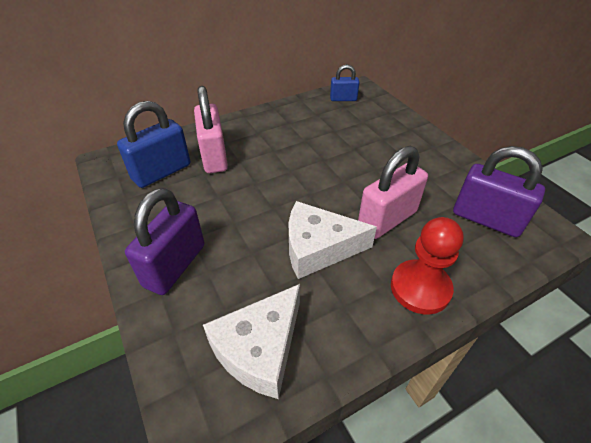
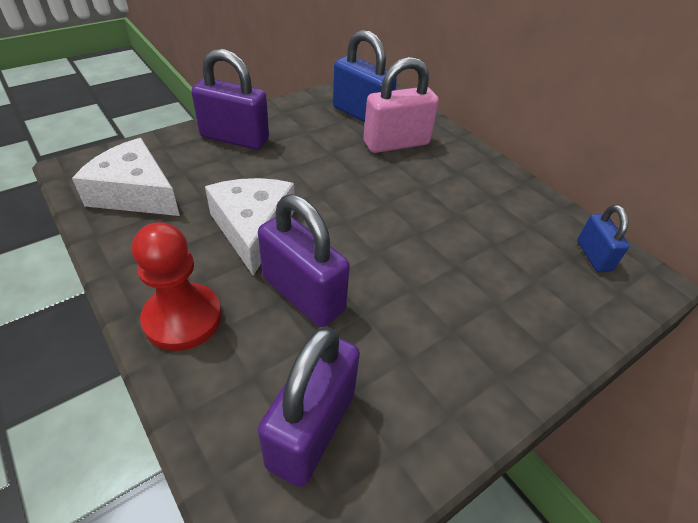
camera: 80 degrees right, 0 degrees up
pink padlock [358,146,428,239] -> purple padlock [258,194,350,327]

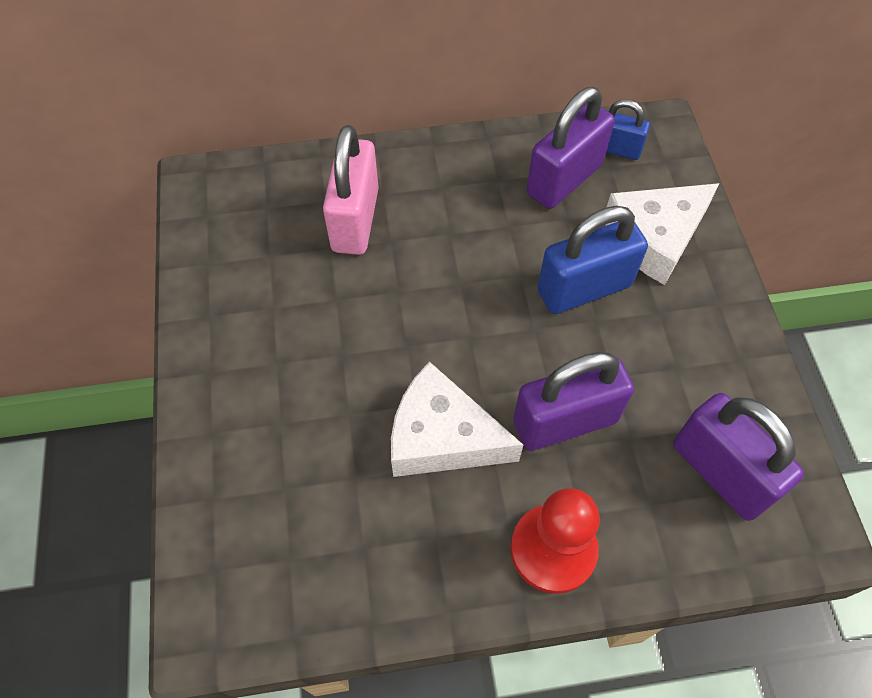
camera: 60 degrees left, 15 degrees up
white cheese [72,138,180,216] -> white cheese moved to [606,183,720,285]
purple padlock [191,49,269,150] -> purple padlock moved to [527,87,615,209]
blue padlock [333,30,397,123] -> blue padlock moved to [538,206,648,314]

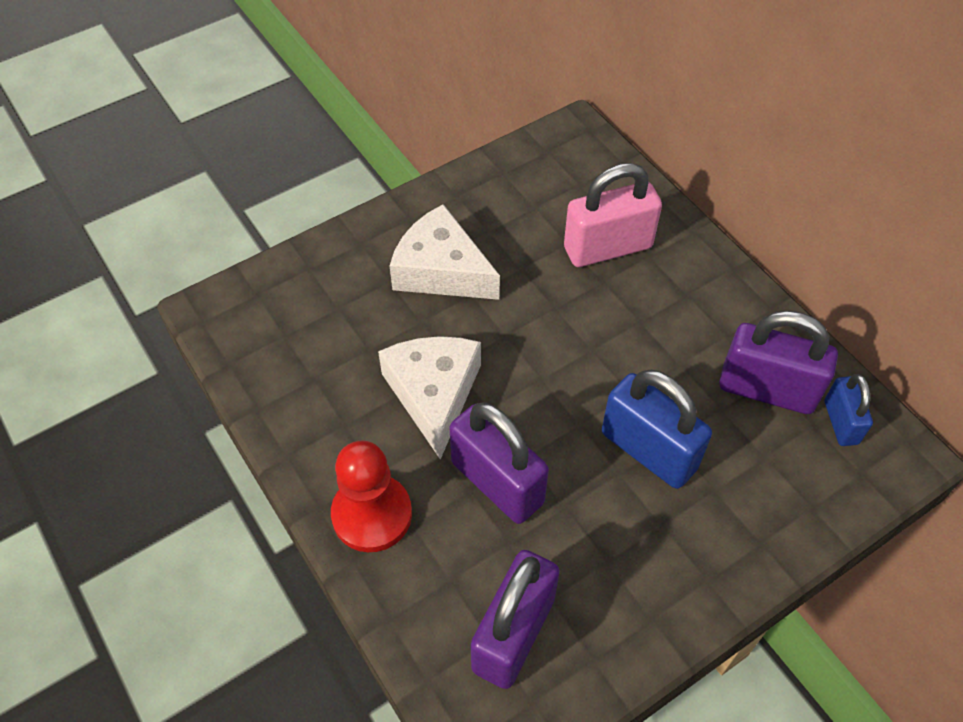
camera: 65 degrees right, 5 degrees down
white cheese [606,183,720,285] -> white cheese moved to [390,204,500,300]

